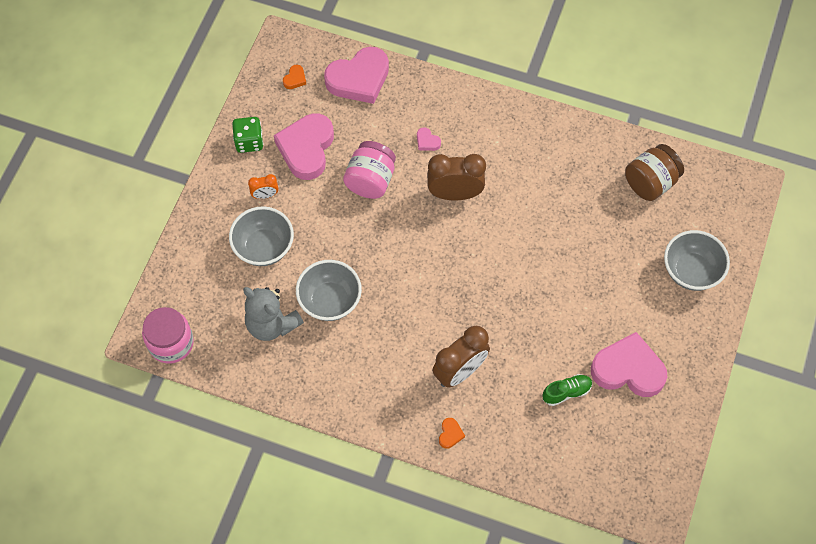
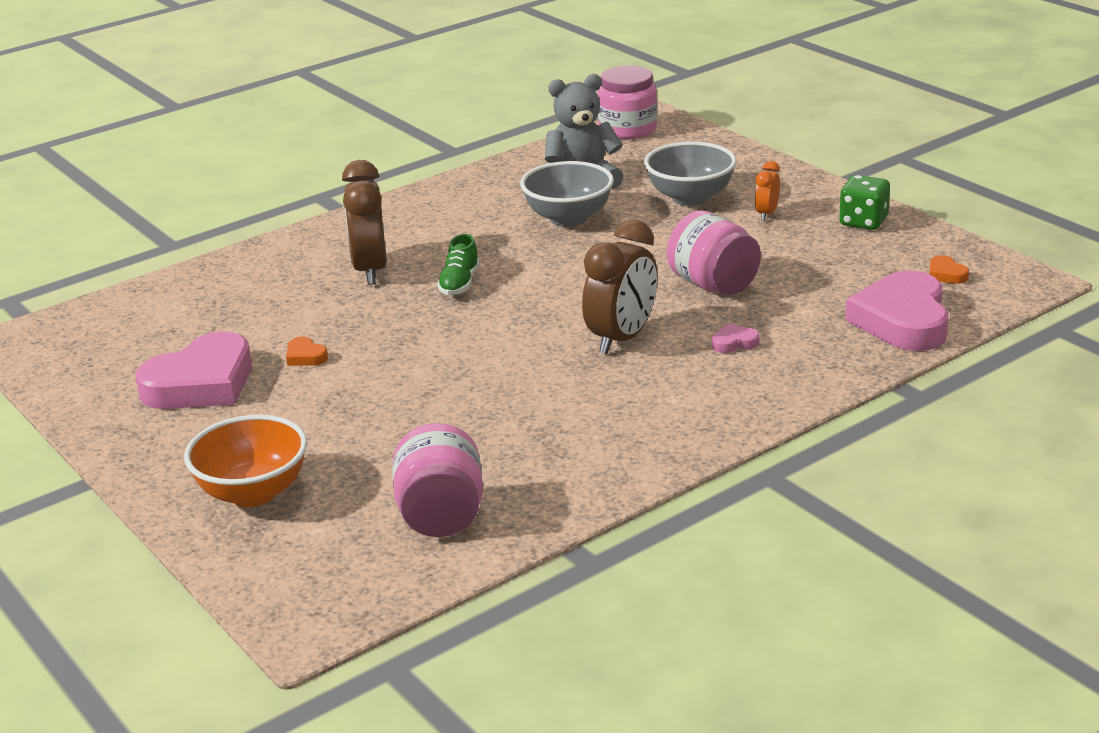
camera: 125 degrees right, 35 degrees down
pink heart [274,113,334,180] -> none
orange heart [439,418,465,449] -> orange heart moved to [286,336,328,366]
green shoe [542,374,592,406] -> green shoe moved to [437,234,480,295]
brown jar [625,144,684,201] -> pink jar [392,423,483,537]
grey bowl [664,230,730,291] -> orange bowl [184,415,307,507]

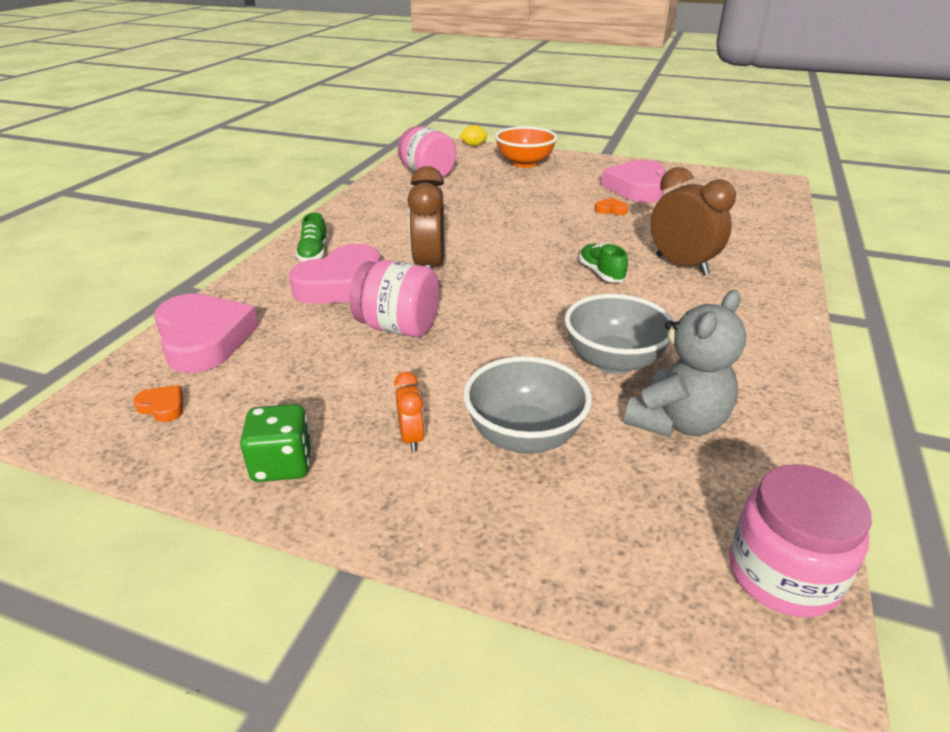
camera: 145 degrees right, 5 degrees up
pink heart [712,323,759,353] -> pink heart [289,244,381,304], size x2.49
none -> green shoe [296,213,328,261]
none -> yellow lemon [459,125,488,146]

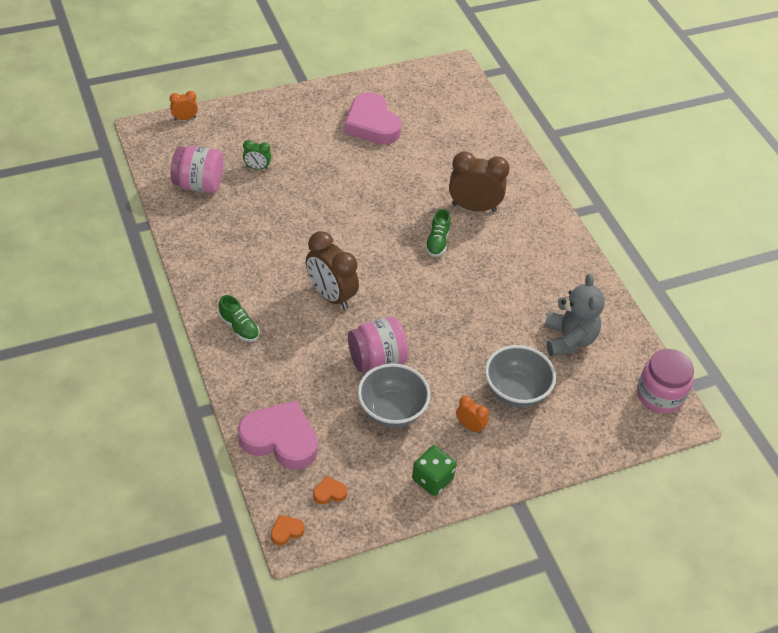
camera: 45 degrees left, 15 degrees up
pink heart [289,244,381,304] -> none
yellow lemon [459,125,488,146] -> orange clock [170,91,198,121]
orange bowl [495,126,557,168] -> none
grey bowl [565,294,675,374] -> grey bowl moved to [358,363,430,428]
green shoe [579,243,628,282] -> green shoe turned 105 degrees counterclockwise [425,209,450,257]
orange heart [595,198,628,215] -> orange heart moved to [271,515,305,545]
none -> green clock [243,140,271,170]

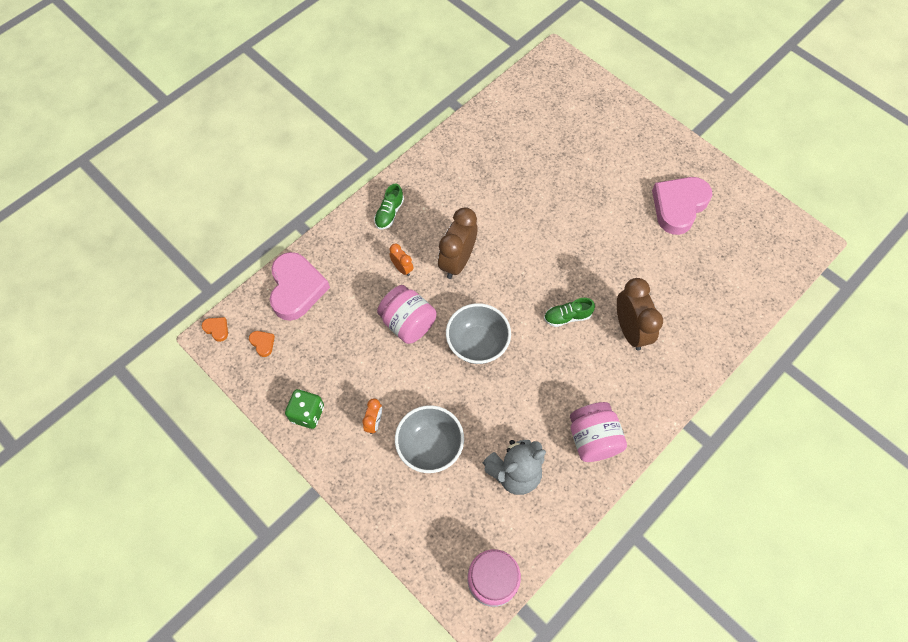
camera: 70 degrees right, 15 degrees up
orange clock [170,91,198,121] -> orange clock moved to [389,244,413,276]
pink jar [171,146,223,194] -> pink jar moved to [570,402,627,462]
green clock [243,140,271,170] -> none
grey bowl [358,363,430,428] -> grey bowl moved to [446,303,511,364]

